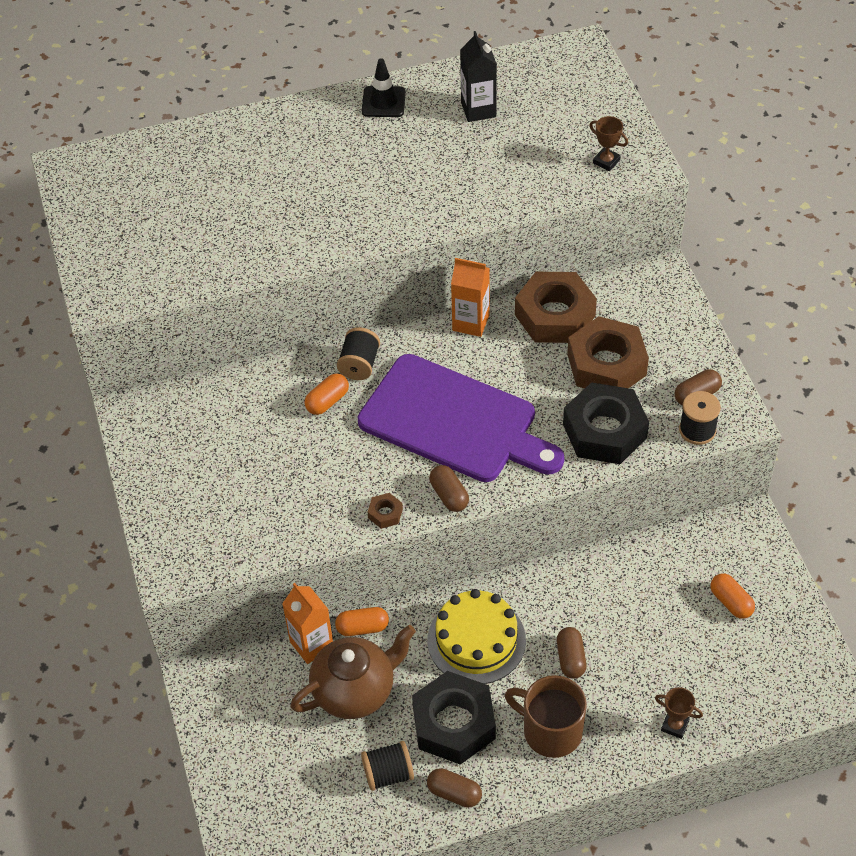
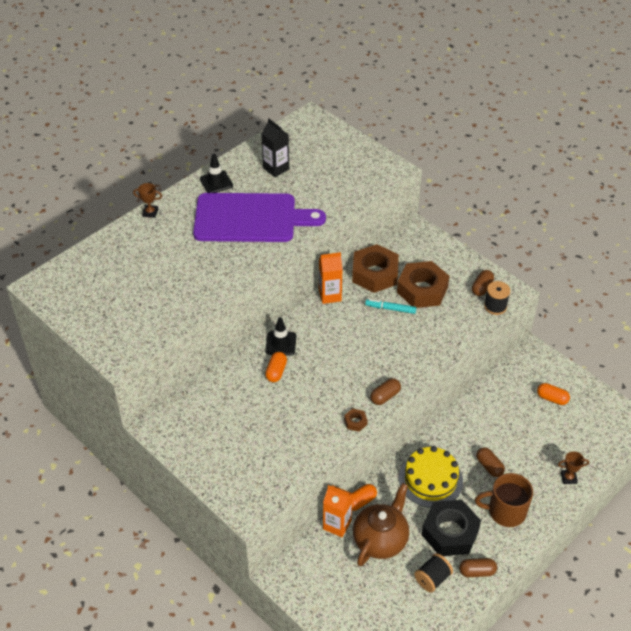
camera: 30 degrees left, 5 degrees down
black spool [337,327,380,380] -> black traffic cone [265,317,296,356]
purple cutting board [358,354,565,482] -> purple cutting board moved to [193,193,326,242]
brown capsule [429,465,469,512] -> brown capsule turned 75 degrees counterclockwise [370,378,401,405]
black nut [563,382,649,464] -> none
brown trophy [589,116,628,171] -> brown trophy moved to [133,183,162,218]
none -> turquoise marker [365,299,416,314]

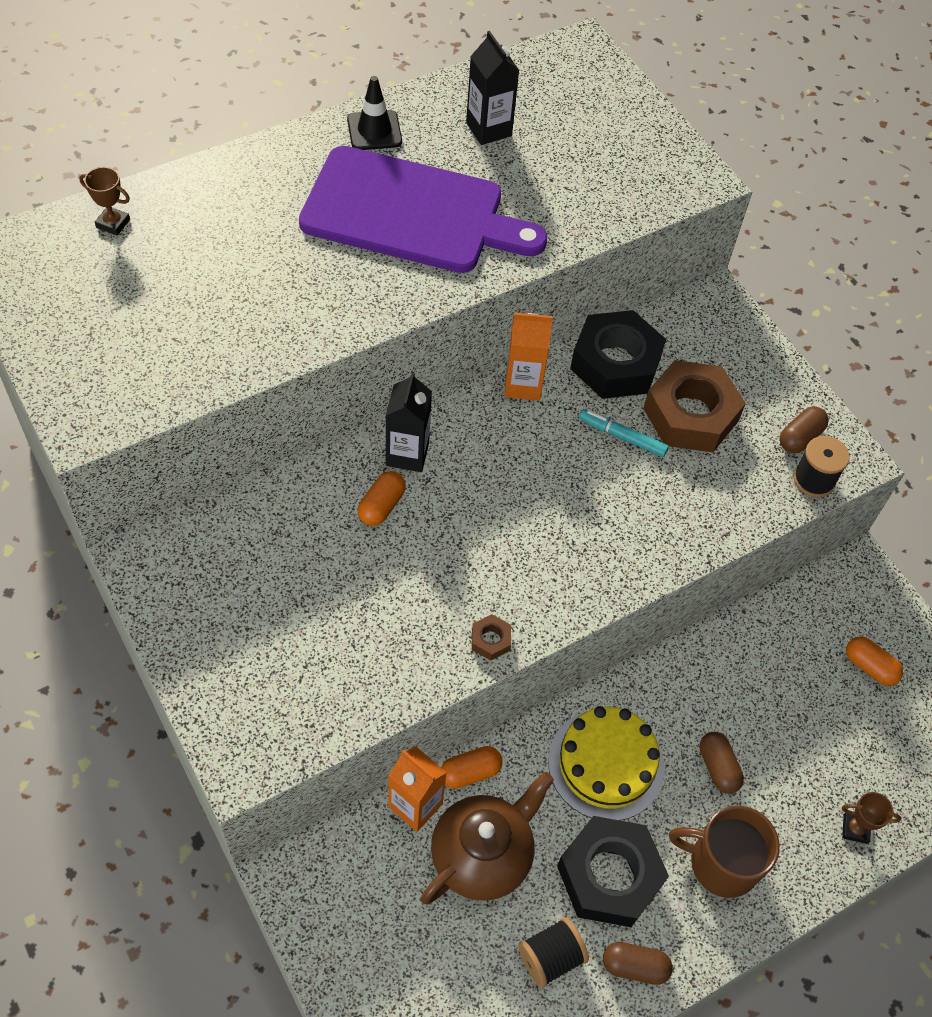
camera: 10 degrees right, 10 degrees up
brown trophy [133,183,162,218] -> brown trophy moved to [79,167,130,236]
black traffic cone [265,317,296,356] -> black carton [386,372,432,472]
brown nut [352,244,399,293] -> black nut [570,310,666,399]
brown capsule [370,378,401,405] -> none

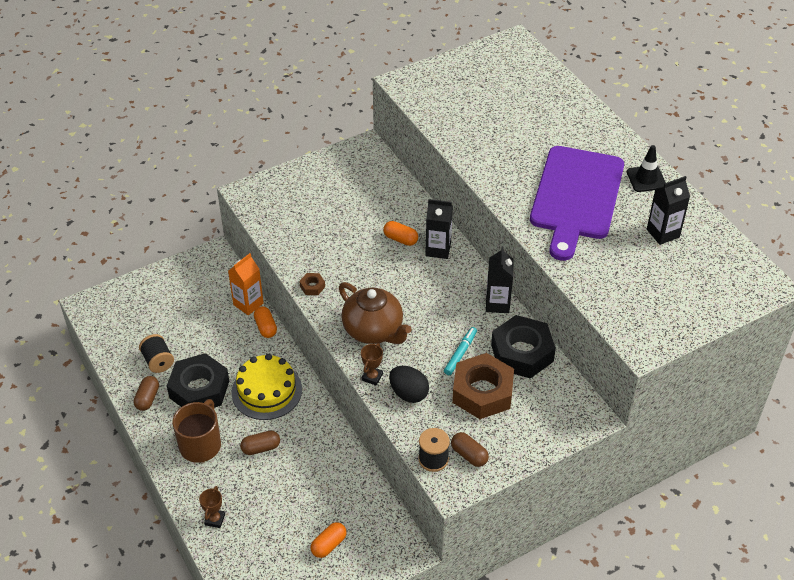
camera: 95 degrees right, 10 degrees down
brown trophy [79,167,130,236] -> brown trophy moved to [361,343,383,386]
brown teapot [420,772,554,905] -> brown teapot moved to [339,282,412,344]
orange carton [504,313,553,400] -> black carton [486,247,514,313]
none -> black egg [389,366,429,403]

